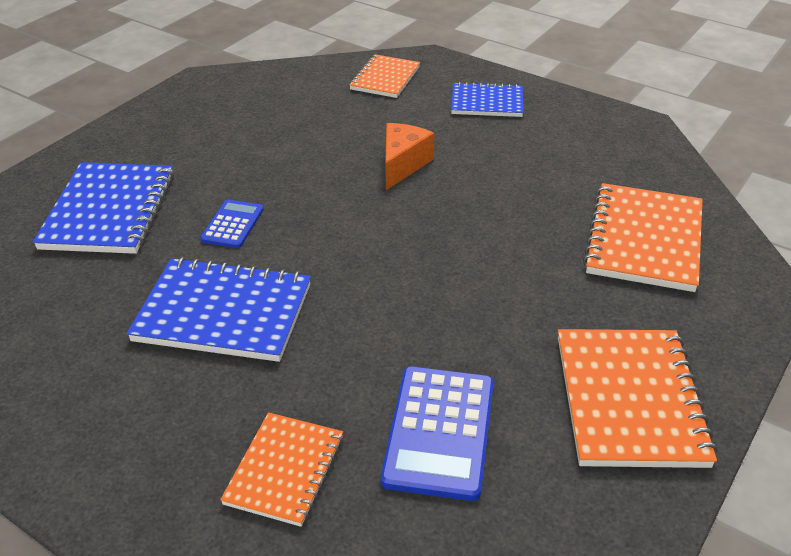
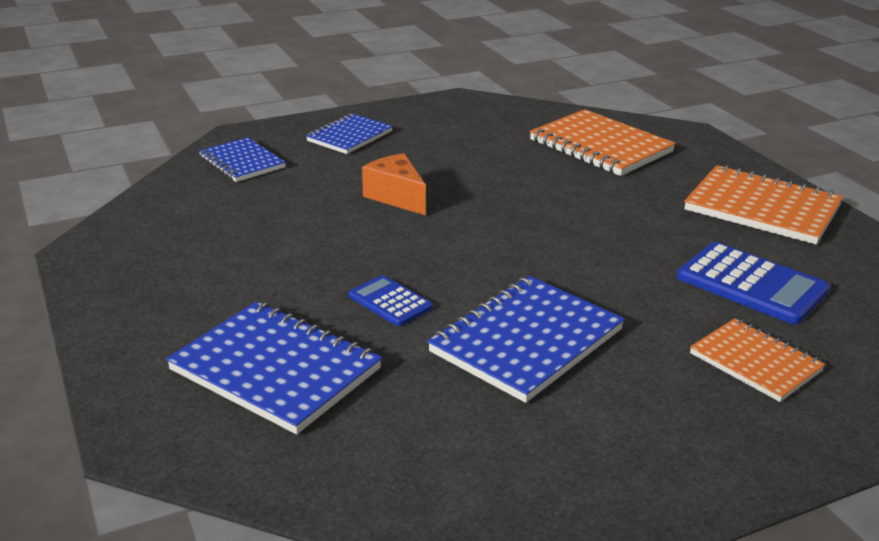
camera: 60 degrees left, 10 degrees down
orange notebook [349,54,420,98] -> blue notebook [199,137,286,182]

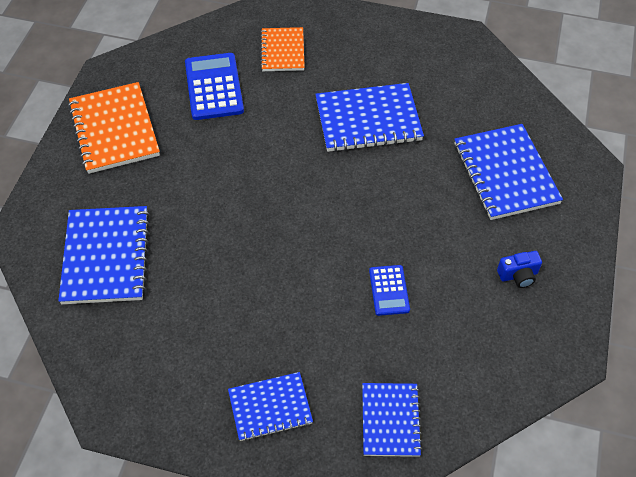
camera: 140 degrees left, 25 degrees up
blue calculator [349,275,433,326] -> blue calculator moved to [369,265,410,316]
orange cheese [362,153,426,215] -> none
orange notebook [530,109,676,176] -> blue notebook [58,206,150,304]
none -> blue camera [497,251,542,288]

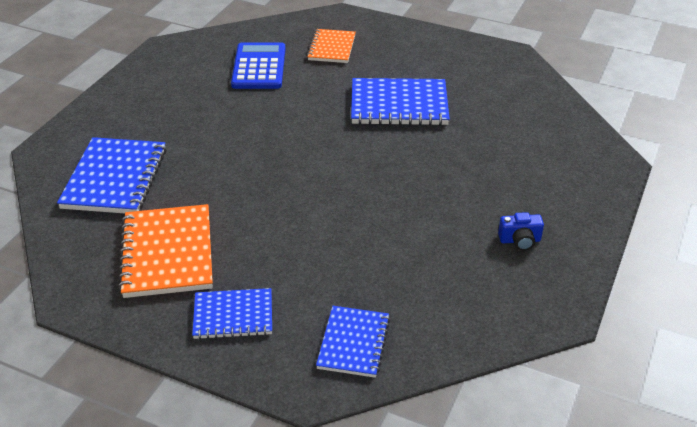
camera: 10 degrees right, 15 degrees down
orange notebook [68,82,160,174] -> orange notebook moved to [118,204,213,298]
blue calculator [369,265,410,316] -> none
blue notebook [454,124,563,220] -> none

